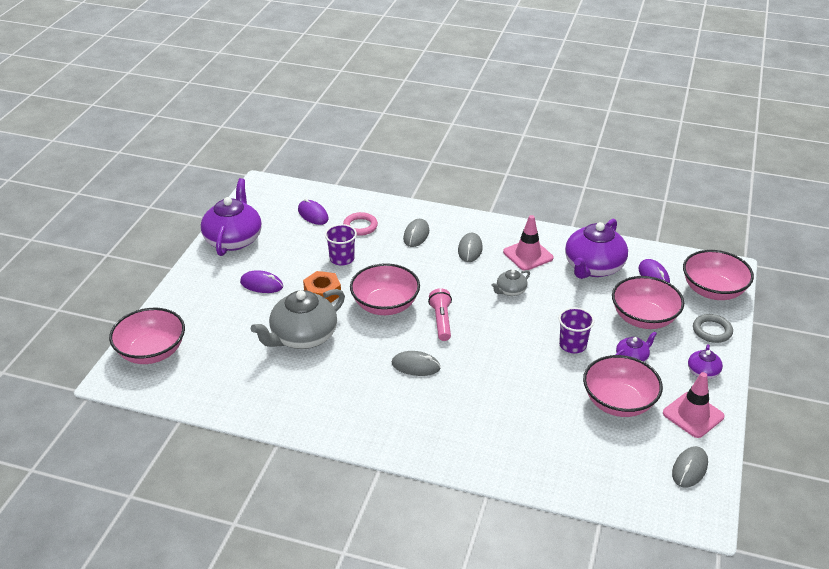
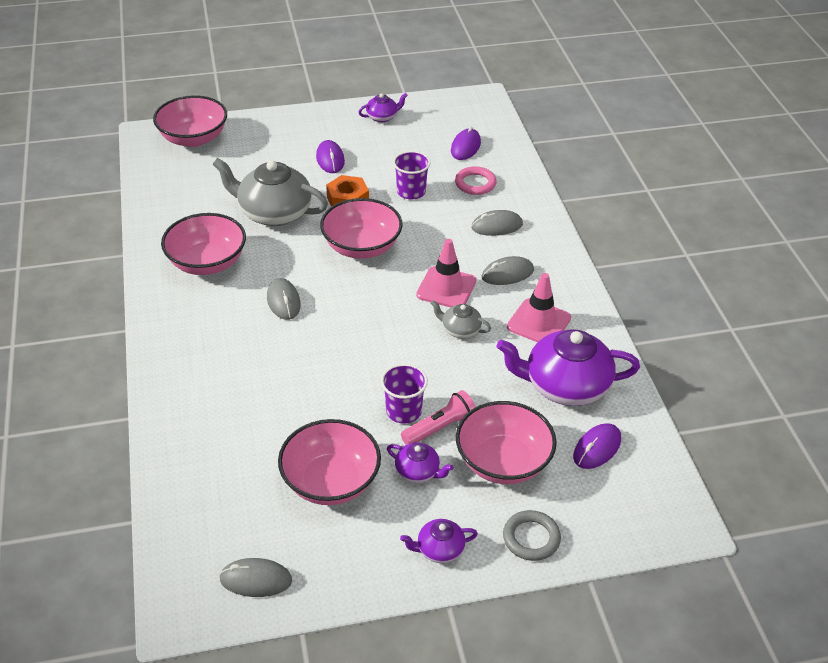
camera: 60 degrees right, 5 degrees up
purple teapot [201,178,262,256] -> purple teapot [359,93,408,122], size x0.48
pink flashlight [428,288,452,341] -> pink flashlight moved to [401,390,476,445]
pink traffic cone [663,372,725,438] -> pink traffic cone moved to [416,239,476,307]
pink bowl [683,250,754,300] -> pink bowl moved to [161,213,246,275]

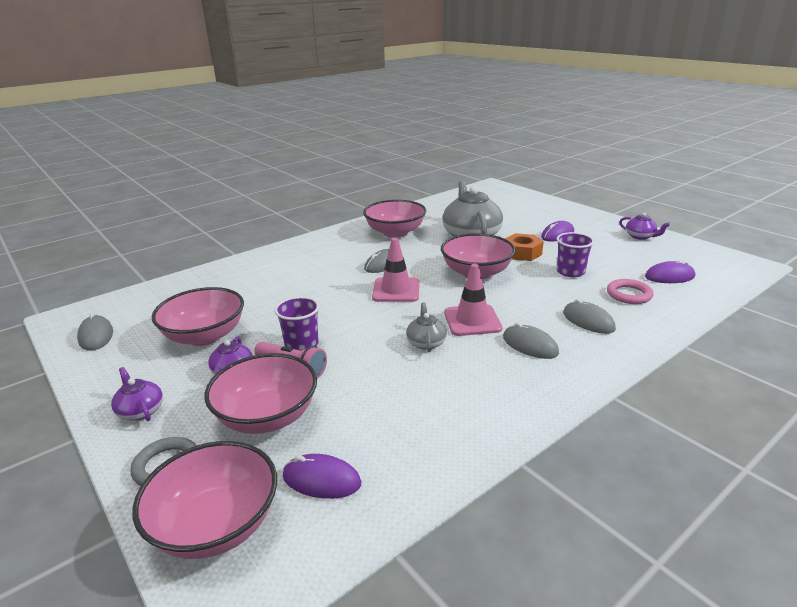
camera: 65 degrees right, 15 degrees down
pink bowl [153,95,227,147] -> pink bowl moved to [132,441,277,559]
purple teapot [497,329,640,406] -> none
pink traffic cone [507,273,571,342] -> pink traffic cone moved to [372,238,420,302]

